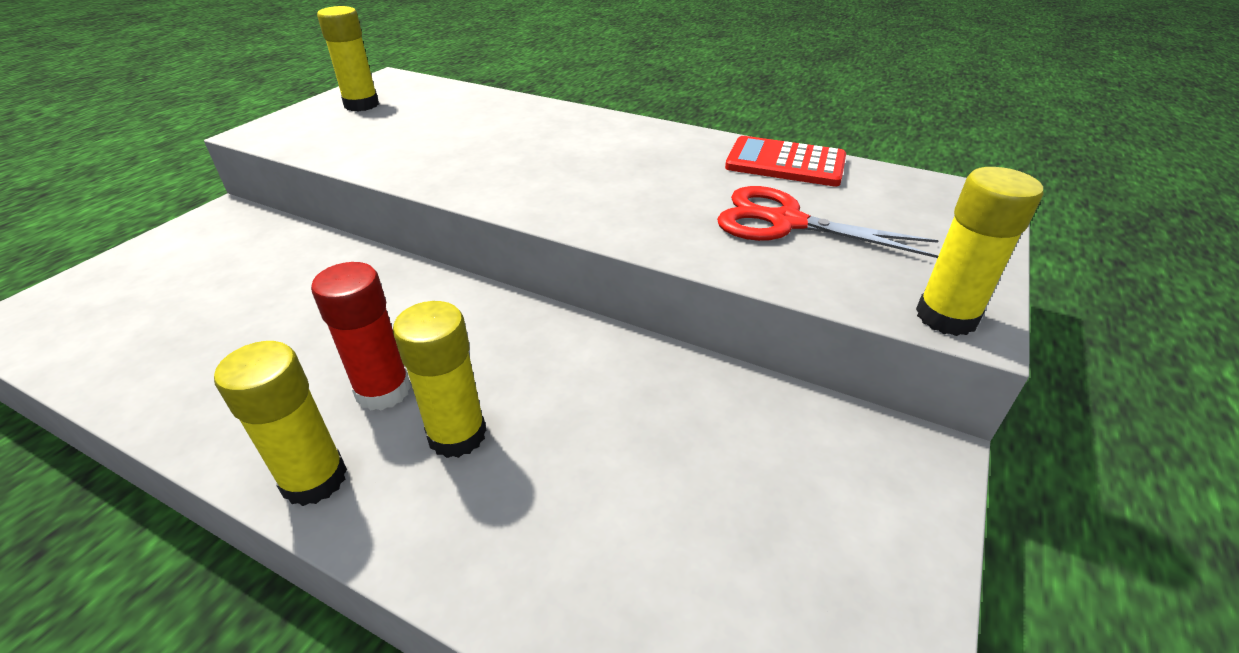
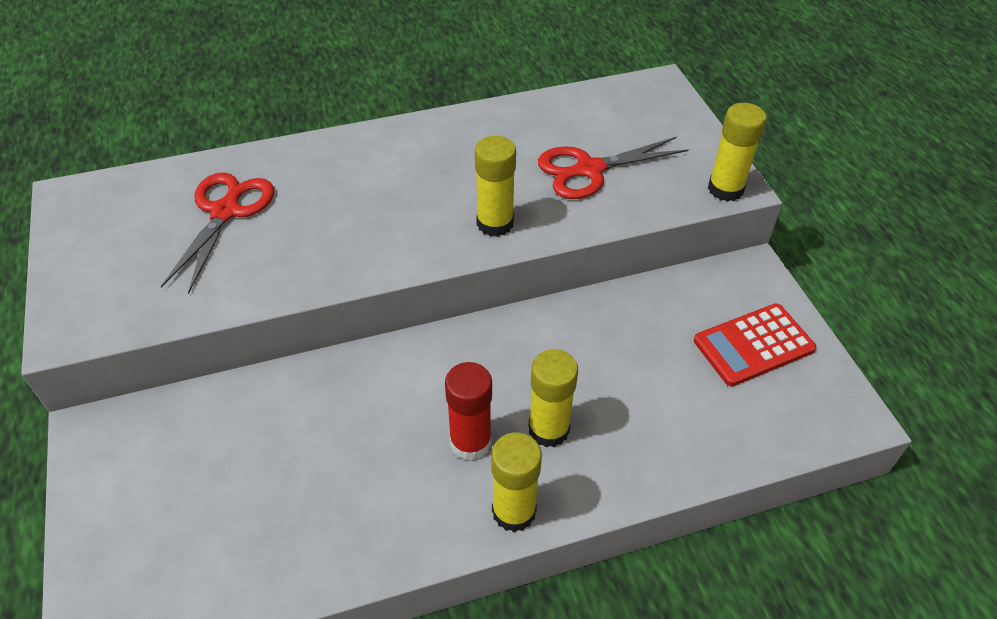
camera: 45 degrees left, 10 degrees up
yellow glue stick [317,6,379,112] -> yellow glue stick moved to [475,136,516,237]
red calculator [725,136,846,187] -> red calculator moved to [694,303,816,386]
none -> red scissors [161,172,274,294]

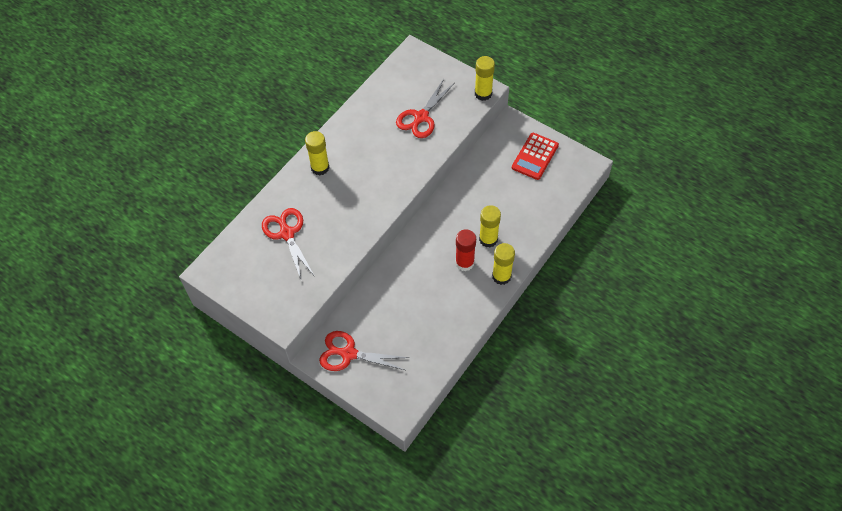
camera: 35 degrees left, 10 degrees up
yellow glue stick [475,136,516,237] -> yellow glue stick moved to [305,131,330,175]
none -> red scissors [319,331,409,371]

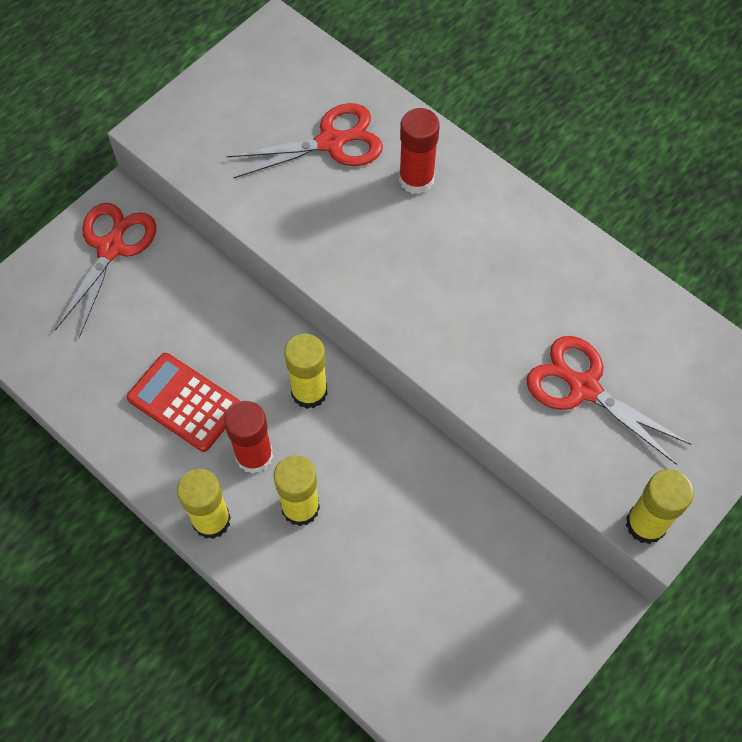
camera: 95 degrees right, 5 degrees up
yellow glue stick [305,131,330,175] -> yellow glue stick moved to [284,334,328,409]
red calculator [512,133,559,180] -> red calculator moved to [127,353,240,452]
none -> red glue stick [399,108,440,194]

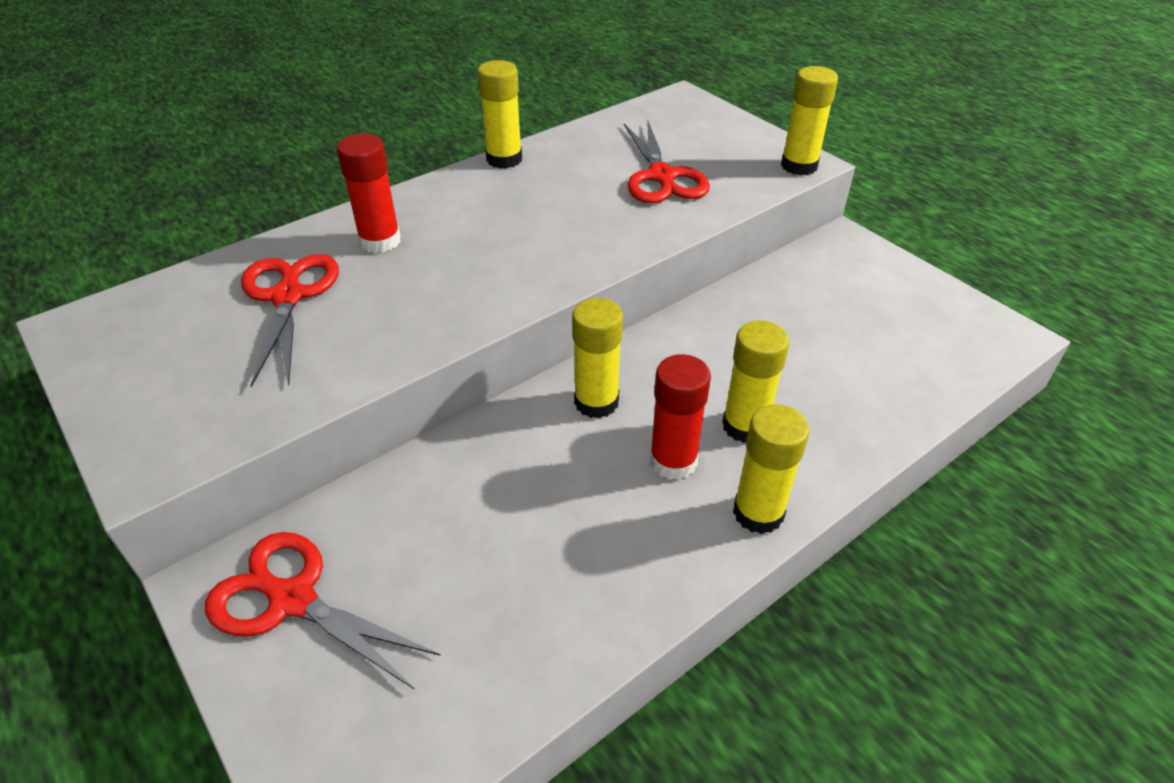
camera: 80 degrees left, 20 degrees down
red calculator [127,353,240,452] -> none
red scissors [526,336,692,465] -> red scissors turned 60 degrees counterclockwise [624,119,710,203]
none -> yellow glue stick [477,60,522,169]

